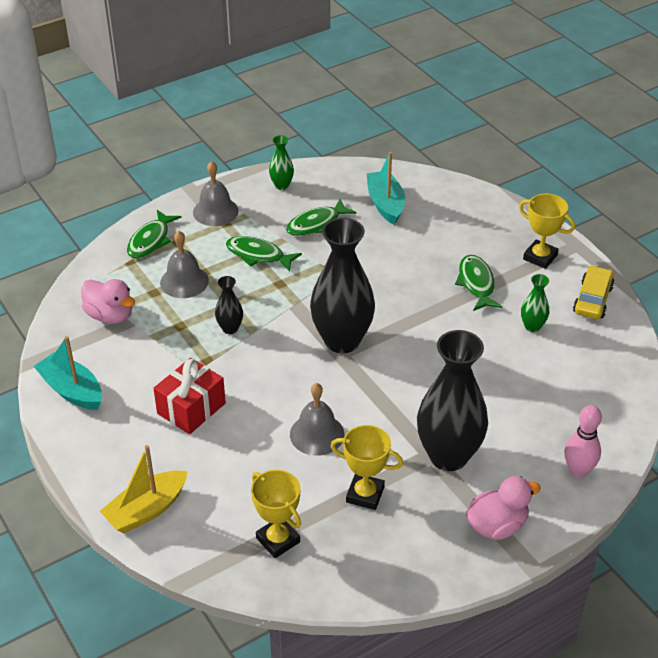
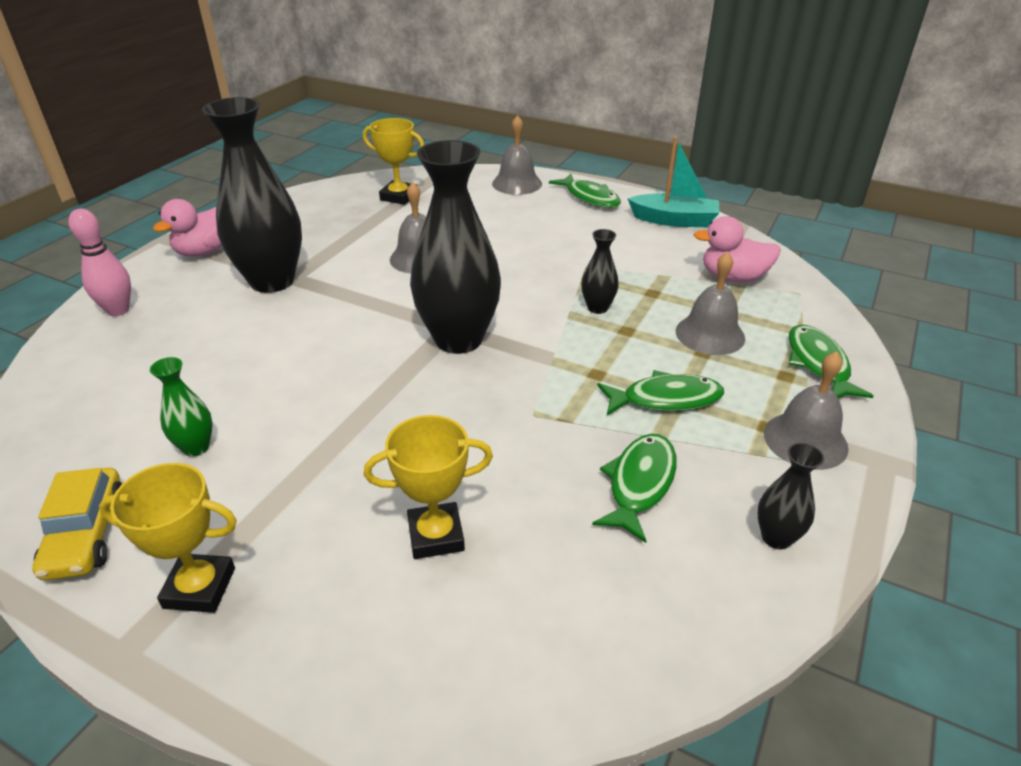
camera: 150 degrees right, 5 degrees down
yellow boat [100,445,188,534] -> grey bell [492,115,542,195]
red gift [153,358,226,434] -> none
green vase [269,135,294,190] -> black vase [757,443,825,549]
yellow trophy [330,425,403,510] -> yellow trophy moved to [364,415,493,559]
turquoise boat [366,152,405,225] -> none
green fish [455,255,503,311] -> green fish moved to [549,174,621,208]

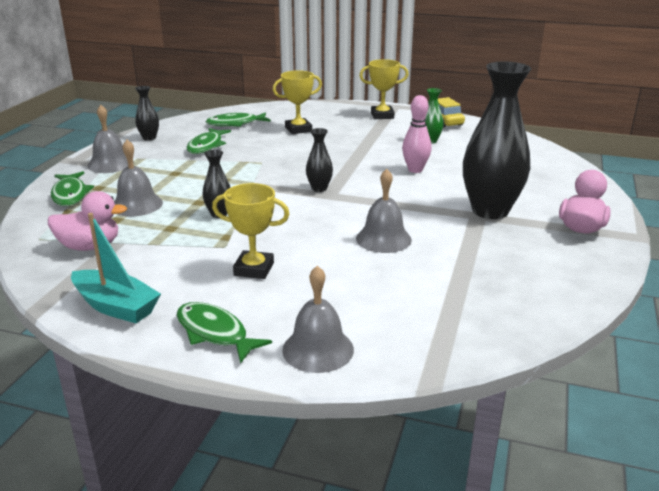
camera: 170 degrees right, 10 degrees down
pink bowling pin [69,208,131,316] -> pink bowling pin moved to [402,95,432,173]
yellow trophy [363,118,424,205] -> yellow trophy moved to [212,183,290,279]
black vase [410,140,501,354] -> black vase [306,128,333,192], size x0.45
green fish [597,370,724,415] -> green fish moved to [206,112,271,127]
turquoise boat [628,136,719,227] -> turquoise boat turned 150 degrees counterclockwise [71,213,161,323]

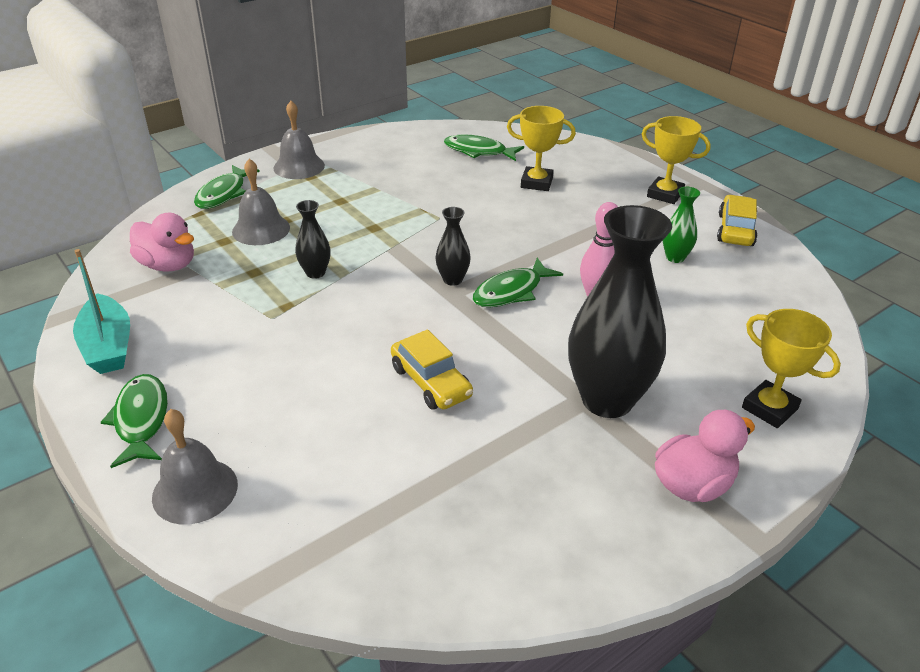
camera: 35 degrees right, 10 degrees up
black vase [135,86,159,141] -> none
green fish [186,128,231,154] -> green fish moved to [473,258,563,307]
yellow trophy [212,183,290,279] -> yellow trophy moved to [742,309,841,428]
grey bell [356,169,412,253] -> yellow car [391,330,473,410]

